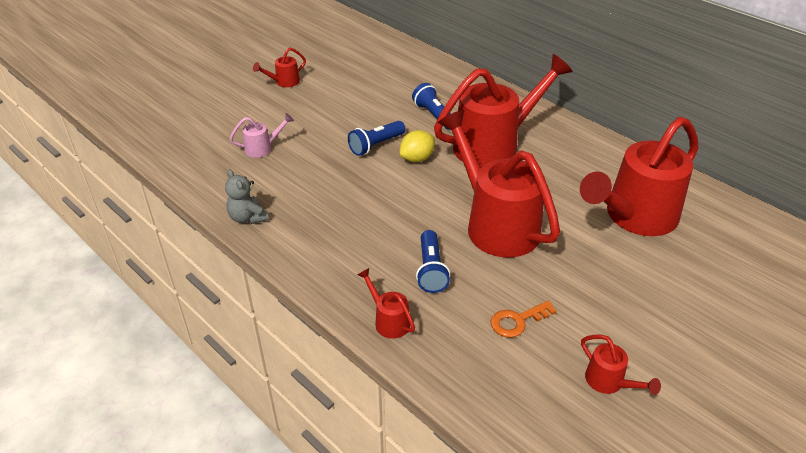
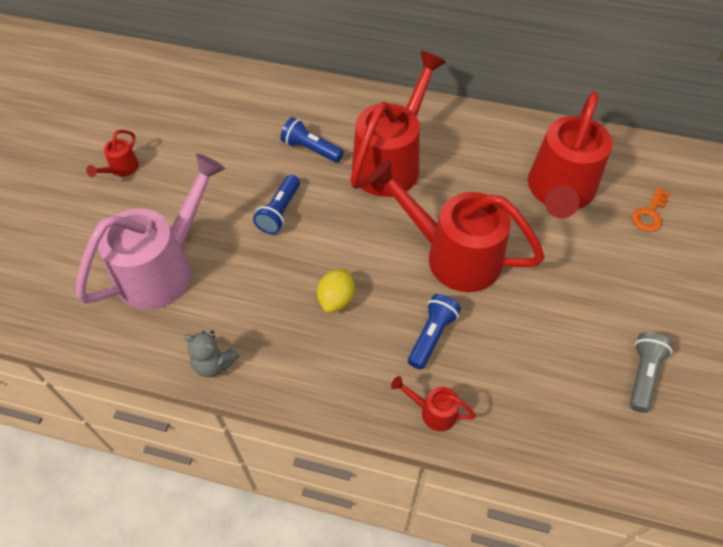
camera: 30 degrees left, 15 degrees up
pink watering can [230,113,294,158] -> pink watering can [76,154,225,310], size x2.38
yellow lemon [399,130,435,162] -> yellow lemon moved to [317,268,355,313]
blue flashlight [416,230,450,293] -> blue flashlight turned 120 degrees counterclockwise [408,294,461,370]
orange key [491,301,556,338] -> orange key moved to [632,188,670,232]
red watering can [581,335,661,395] -> grey flashlight [630,332,673,413]

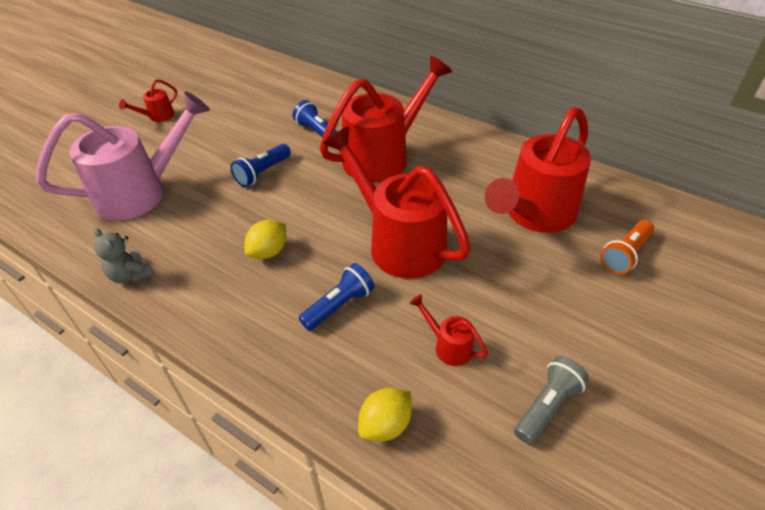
camera: 20 degrees right, 10 degrees down
red watering can [391,376,476,431] -> red watering can moved to [409,294,488,366]
orange key [632,188,670,232] -> orange flashlight [601,220,654,274]
none -> yellow lemon [358,388,412,442]

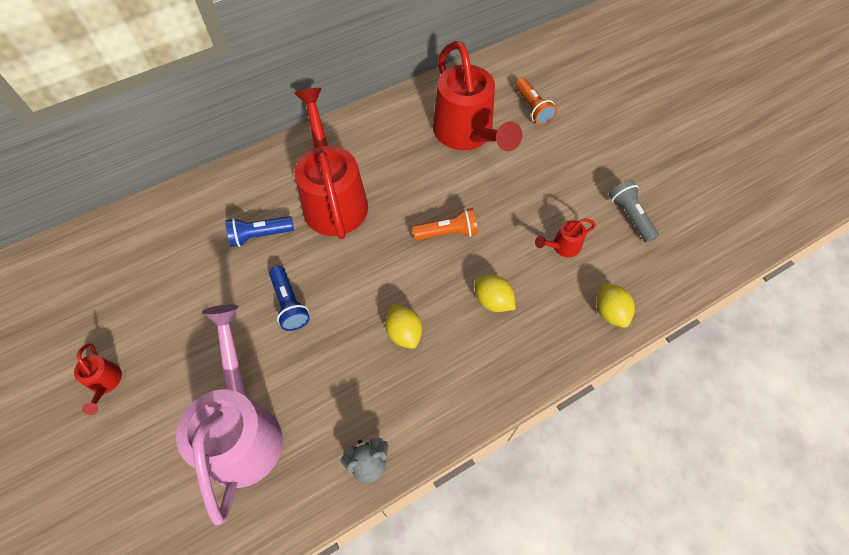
camera: 65 degrees left, 15 degrees up
blue flashlight [299,263,375,331] -> yellow lemon [475,275,516,312]
red watering can [323,126,471,279] -> orange flashlight [412,208,478,240]

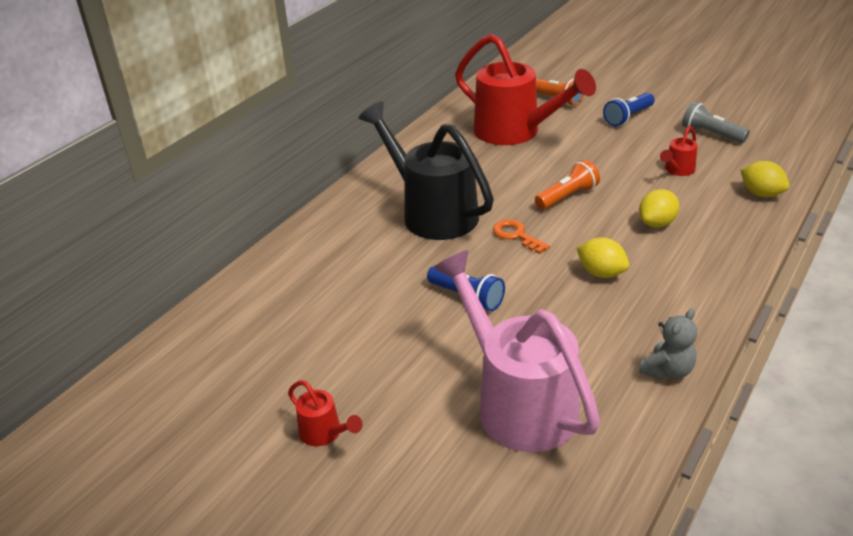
camera: 25 degrees left, 25 degrees down
blue flashlight [225,216,294,247] -> blue flashlight moved to [603,93,655,126]
red watering can [294,88,368,239] -> black watering can [358,101,494,240]
yellow lemon [475,275,516,312] -> yellow lemon turned 60 degrees counterclockwise [639,189,680,227]
none -> orange key [493,220,550,254]

